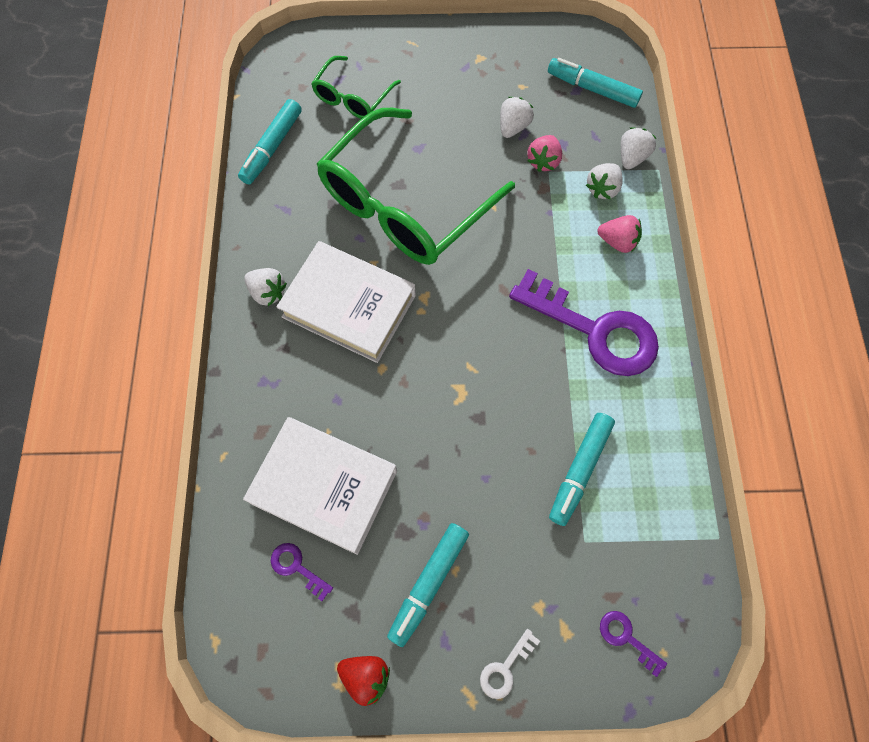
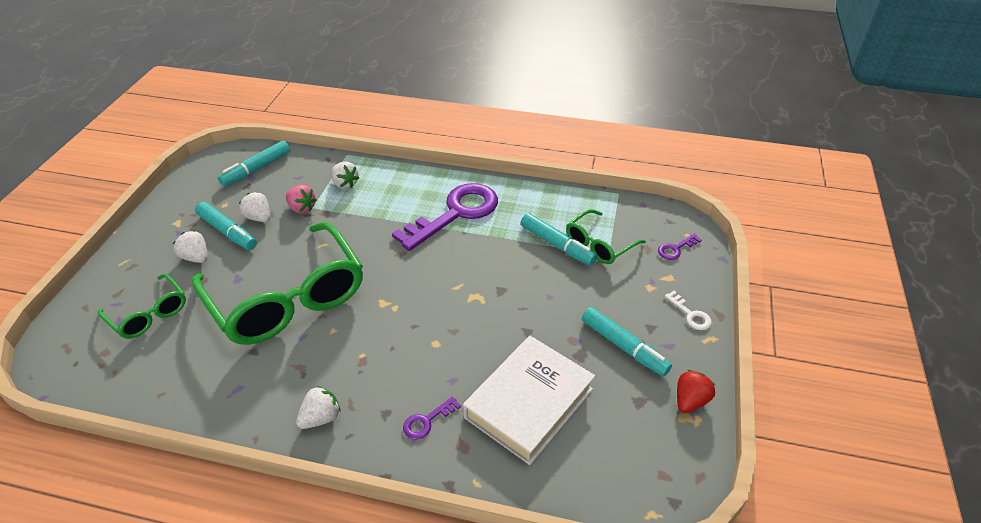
camera: 75 degrees left, 25 degrees down
turquoise marker [238,99,302,185] -> turquoise marker moved to [195,202,257,250]
purple key [271,543,333,601] -> purple key moved to [403,396,461,440]
white book [276,241,416,363] -> none
pink strawberry [597,215,642,253] -> none
white strawberry [621,128,656,169] -> white strawberry moved to [173,230,207,263]
none -> green glasses [566,209,646,264]

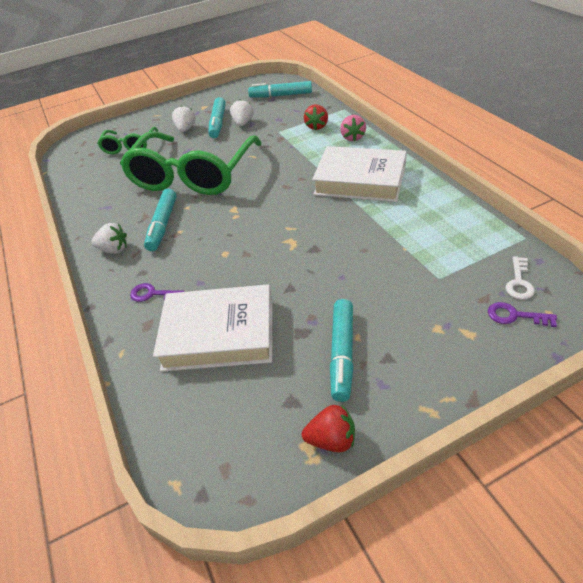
camera: 55 degrees right, 0 degrees up
pink strawberry [286,185,317,214] -> pink strawberry moved to [340,115,366,142]
white strawberry [331,162,359,189] -> red strawberry [304,104,328,130]
purple key [392,183,498,251] -> white book [312,146,407,202]
turquoise marker [521,213,597,266] -> turquoise marker moved to [144,189,177,251]
green glasses [566,209,646,264] -> none
white key [665,291,712,330] -> white key moved to [505,256,535,299]

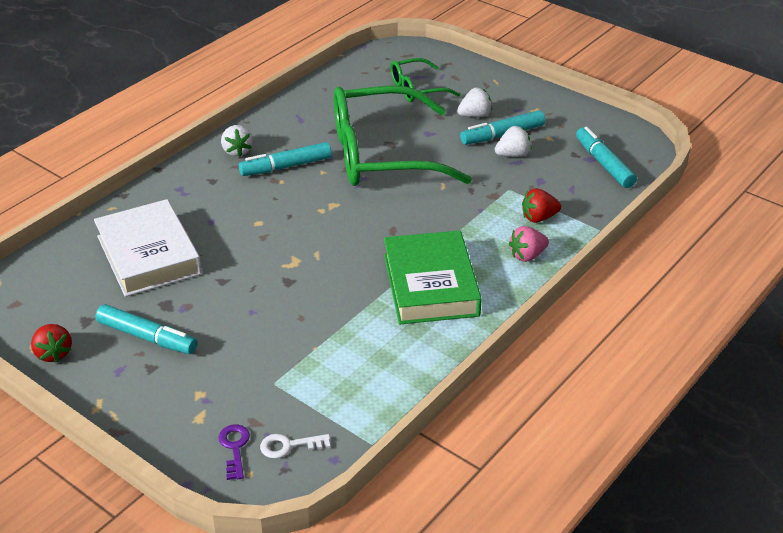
camera: 60 degrees right, 5 degrees down
purple key [130,283,185,302] -> none
white book [312,146,407,202] -> green book [384,230,482,324]
turquoise marker [330,299,354,402] -> turquoise marker turned 135 degrees counterclockwise [96,304,197,354]

